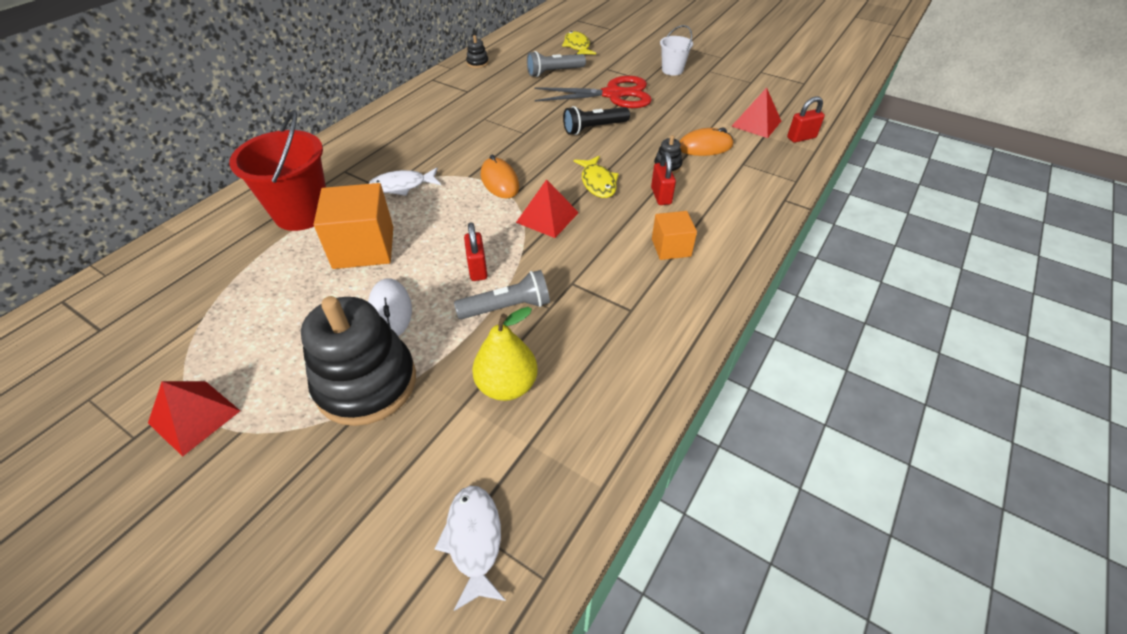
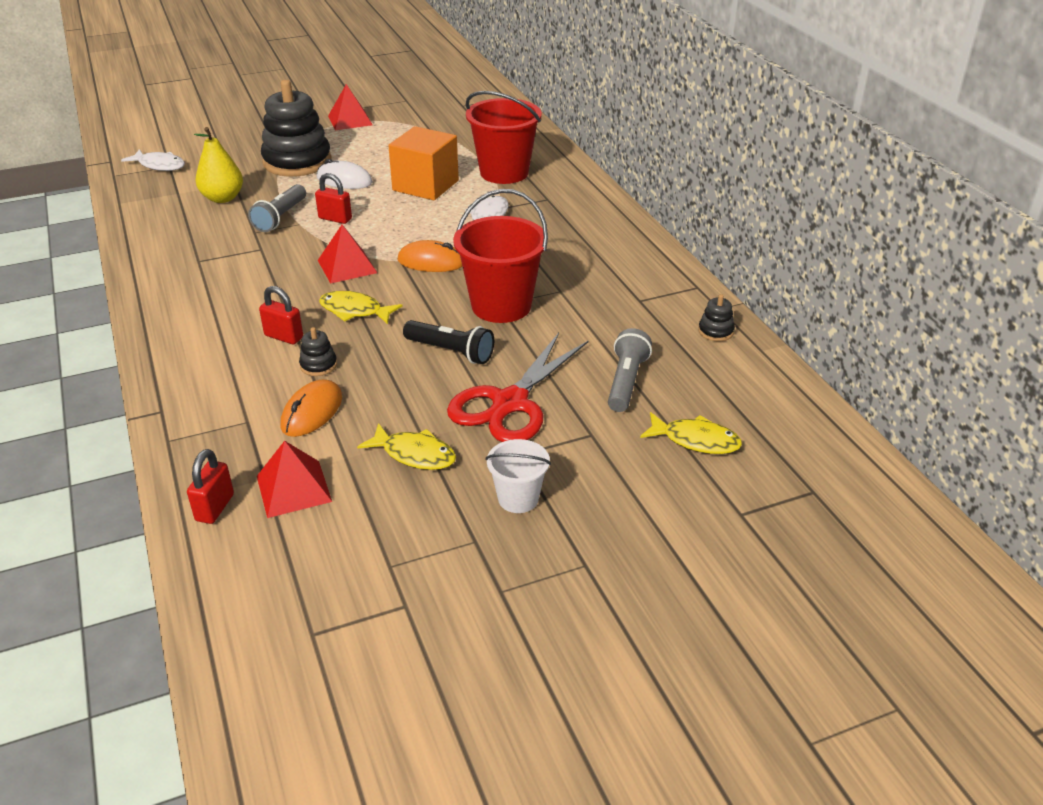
camera: 125 degrees right, 10 degrees down
black flashlight [563,106,630,135] -> black flashlight turned 105 degrees clockwise [403,320,494,364]
orange cube [652,211,697,260] -> none
none -> yellow fish [357,423,456,470]
none -> red bucket [453,189,548,323]

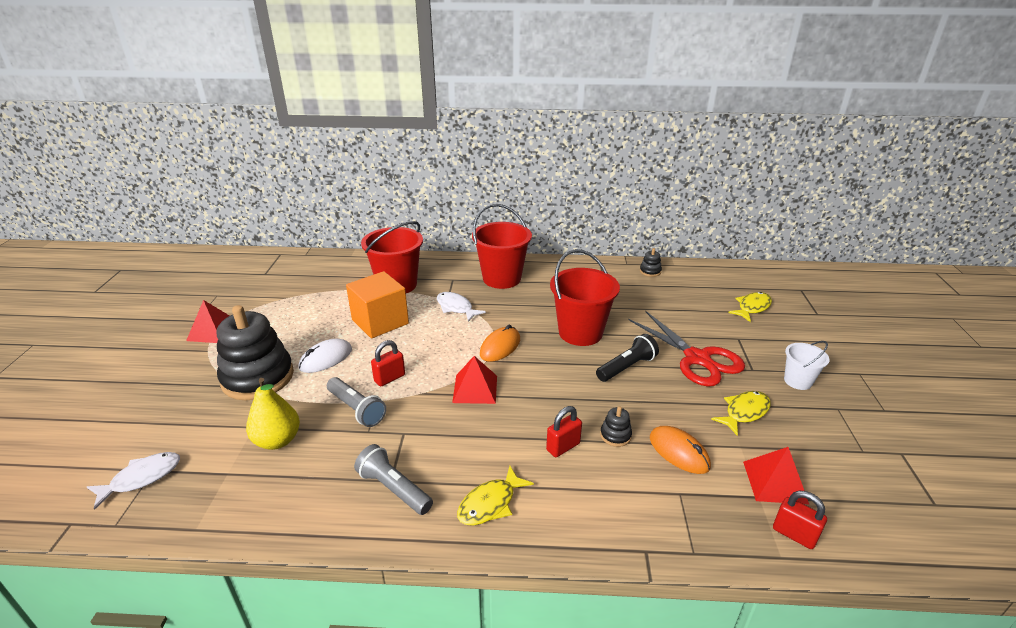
camera: 65 degrees left, 5 degrees down
yellow fish [319,291,403,324] -> yellow fish moved to [457,466,534,526]
grey flashlight [608,328,652,412] -> grey flashlight moved to [354,444,433,515]
none -> red bucket [472,204,532,289]

